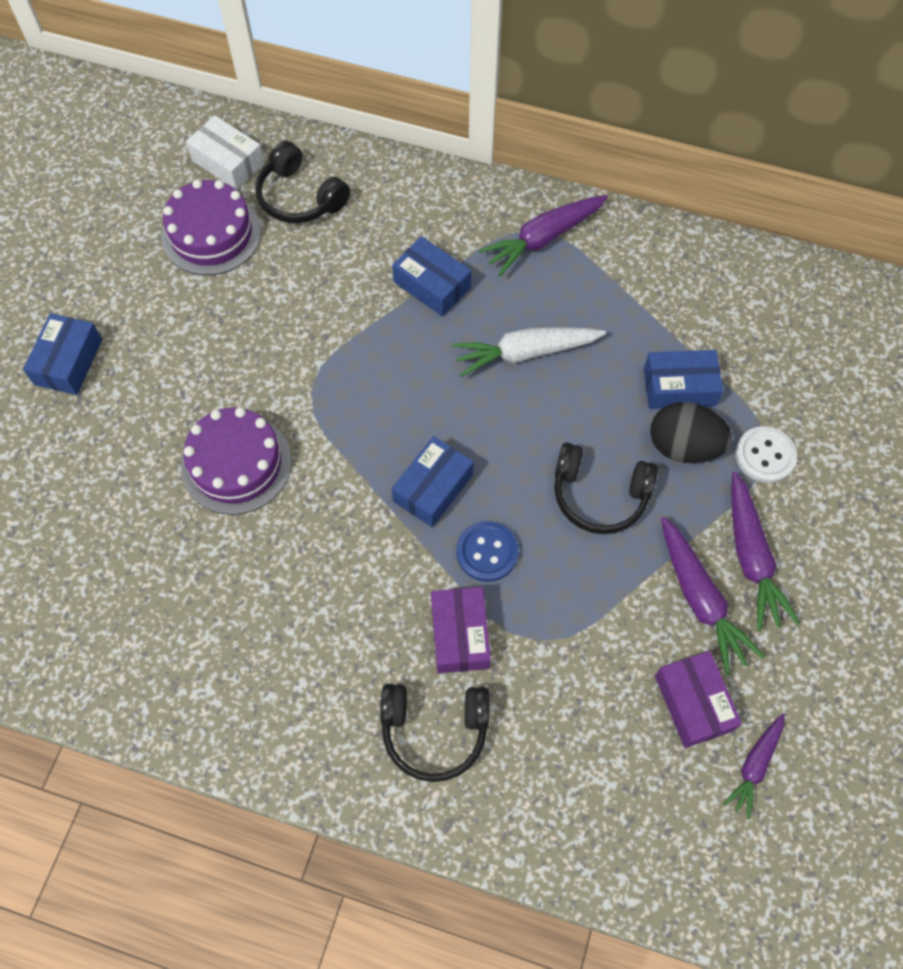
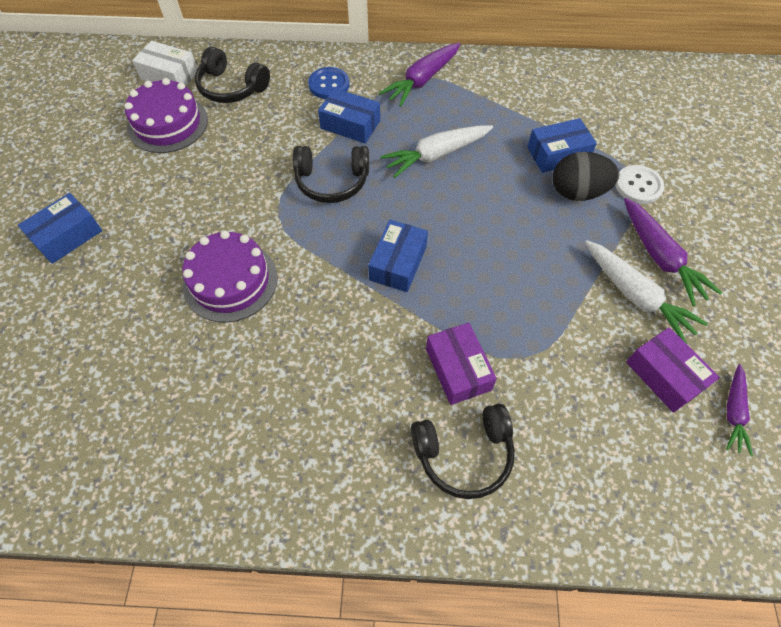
camera: 15 degrees left, 5 degrees down
blue box [23,313,102,395] -> blue box turned 45 degrees clockwise [18,193,102,264]
blue button [457,521,519,582] -> blue button moved to [308,67,350,99]
black headphones [554,442,658,534] -> black headphones moved to [293,146,369,203]
purple carrot [661,517,765,675] -> white carrot [585,240,708,344]

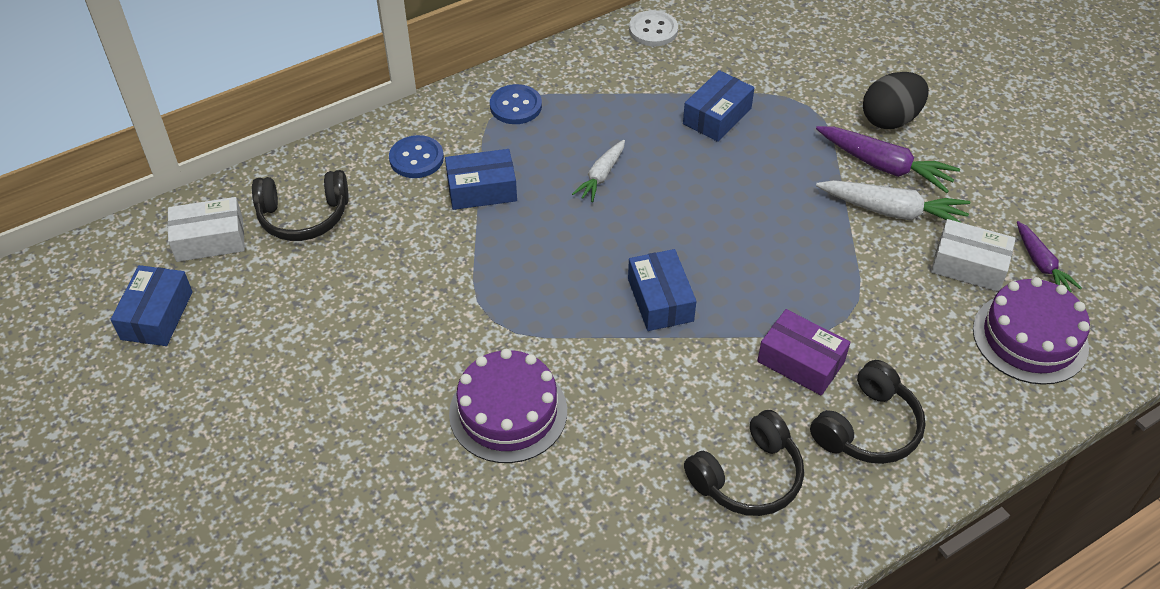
camera: 35 degrees left, 10 degrees down
blue box [18,193,102,264] -> blue box moved to [110,265,193,346]
purple cake [124,78,208,153] -> purple cake moved to [973,277,1090,385]
black headphones [293,146,369,203] -> black headphones moved to [684,410,804,516]
purple carrot [379,42,460,107] -> blue button [490,84,542,124]
white carrot [380,125,493,178] -> white carrot [572,140,625,202], size x0.62
black egg [553,152,619,201] -> black egg moved to [863,72,929,129]
white button [616,165,664,204] -> white button moved to [629,10,678,46]
purple box [626,327,720,413] -> white box [931,219,1016,292]

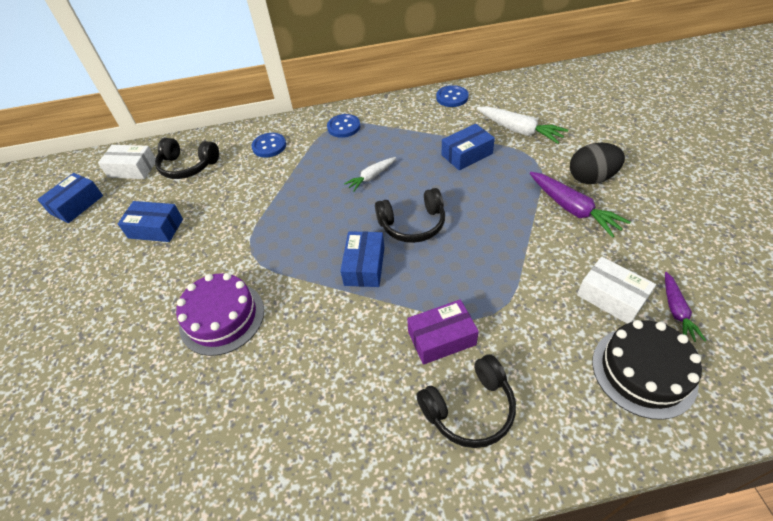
camera: 25 degrees right, 0 degrees up
blue box [445,149,517,210] -> blue box moved to [118,201,183,242]
white button [629,10,678,46] -> blue button [436,85,469,107]
black headphones [684,410,804,516] -> black headphones moved to [375,188,445,243]
purple box [757,309,850,396] -> purple box turned 75 degrees counterclockwise [407,299,479,365]
white carrot [816,180,970,223] -> white carrot moved to [477,106,568,144]
purple cake [973,277,1090,385] -> black cake [592,320,702,420]

